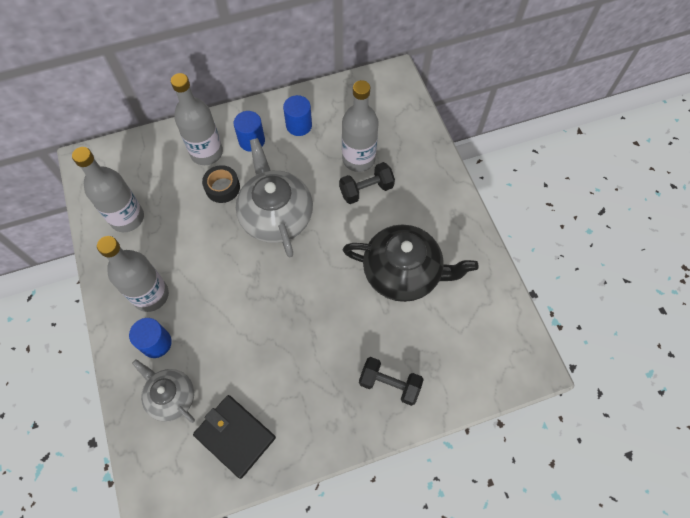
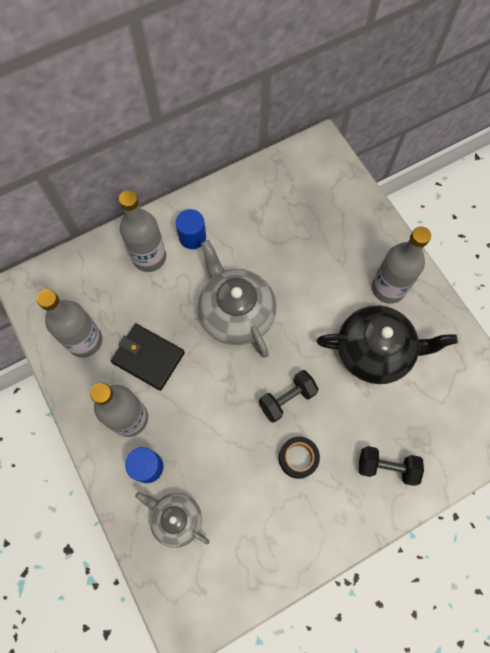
camera: 10 degrees left, 5 degrees up
black wallet [193,395,276,479] -> black wallet moved to [111,324,185,391]
black tape [202,165,240,203] -> black tape moved to [279,437,320,479]
blue cylinder [283,95,312,136] -> none
black dumbbell [339,162,395,204] -> black dumbbell moved to [259,370,318,423]
grey bottle [342,80,379,172] -> grey bottle moved to [372,226,431,304]

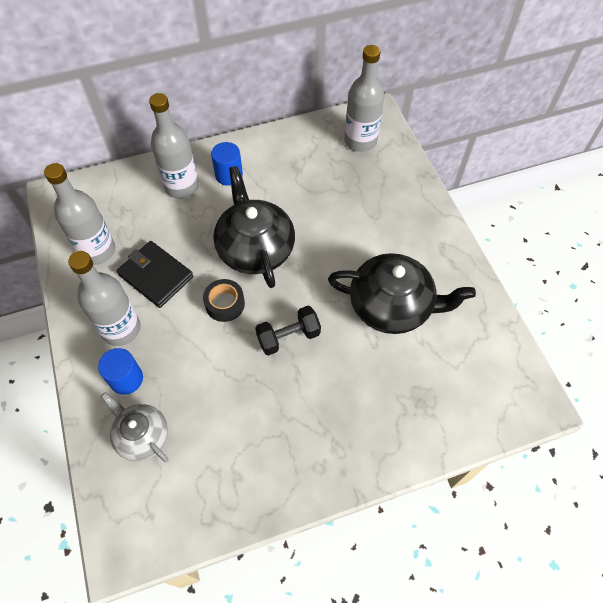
camera: 10 degrees right, 10 degrees down
grey teapot [198,240,276,358] -> black teapot [213,166,295,288]
black tape [279,437,320,479] -> black tape moved to [203,279,245,322]
black dumbbell [359,446,424,486] -> none
grey bottle [372,226,431,304] -> grey bottle moved to [344,45,384,152]

